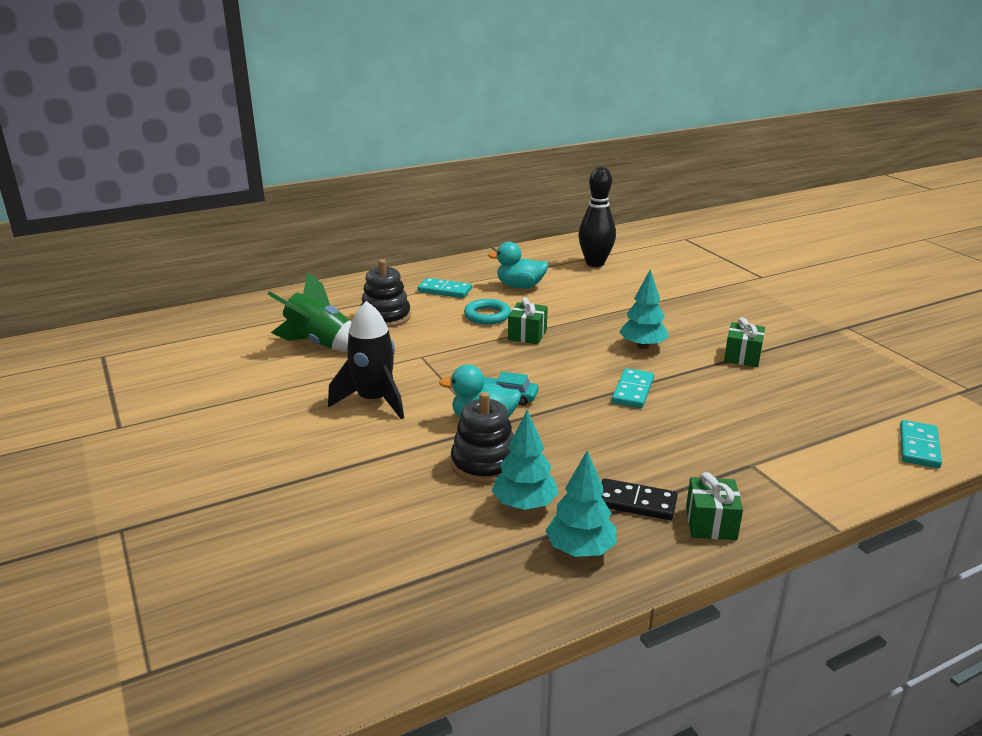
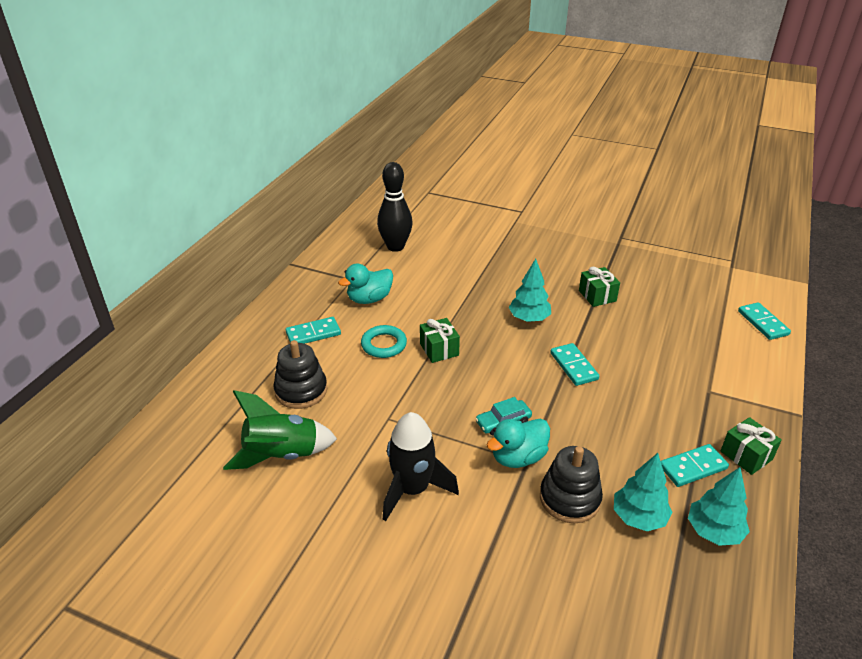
camera: 40 degrees left, 10 degrees up
black domino [601,478,678,520] -> turquoise domino [661,444,729,487]

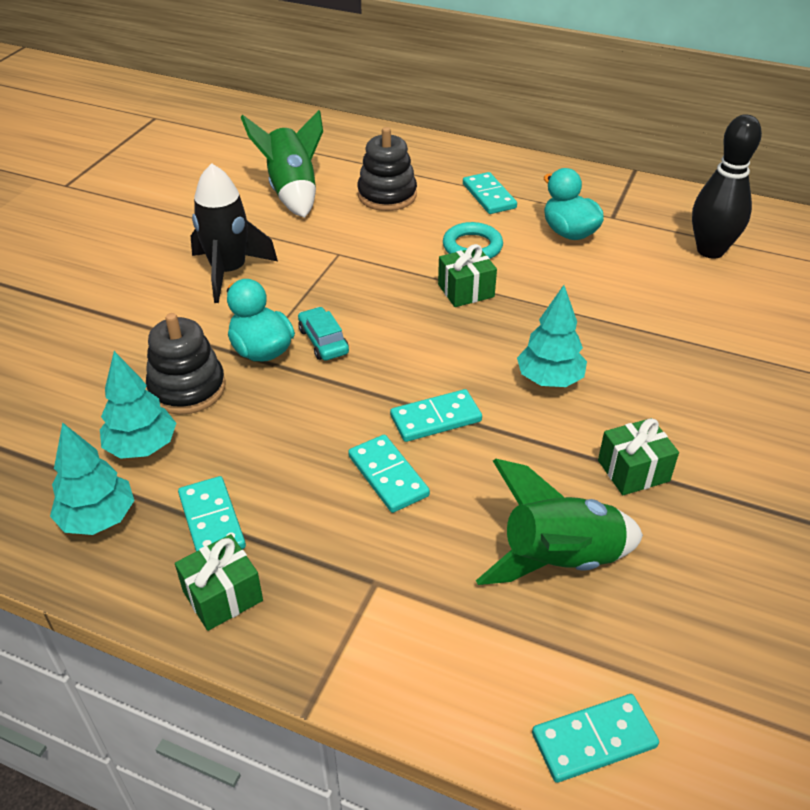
camera: 90 degrees right, 5 degrees up
none -> turquoise domino [348,435,430,513]
none -> green rocket [476,459,643,585]

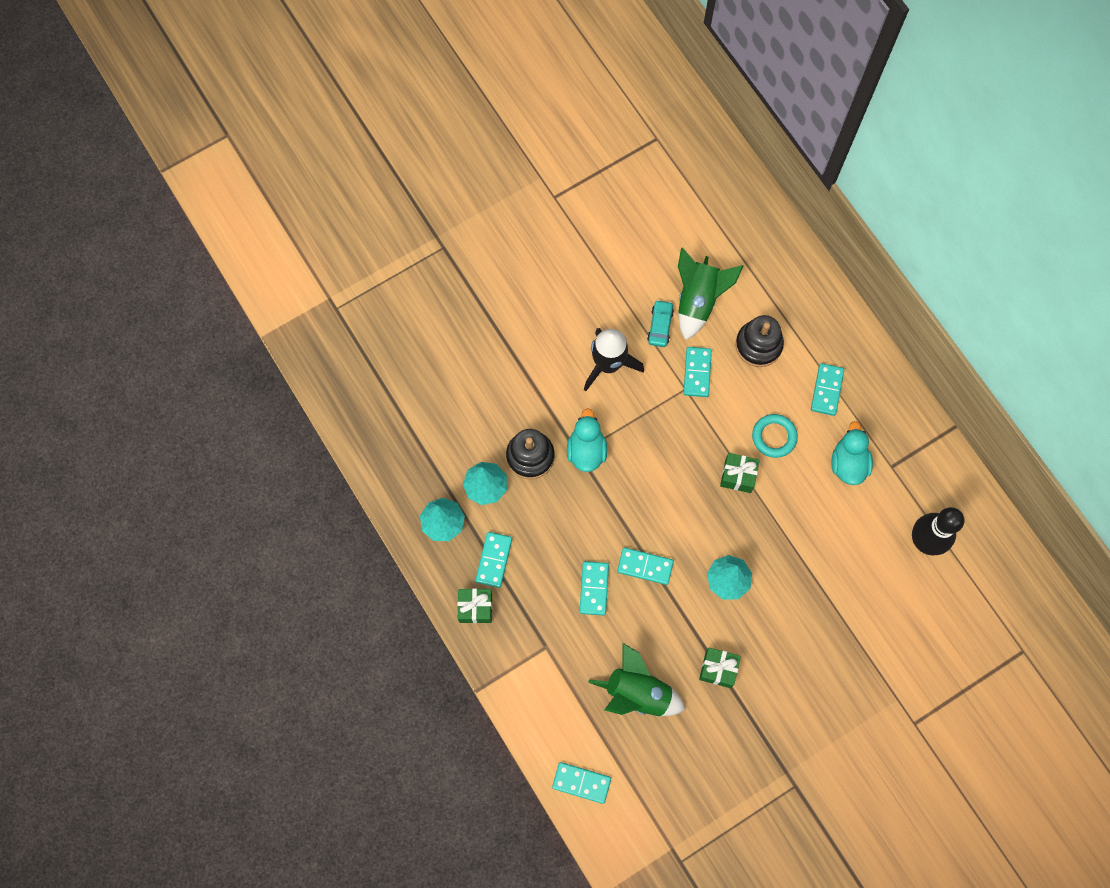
camera: 35 degrees right, 30 degrees up
turquoise car [298,307,349,361] -> turquoise car moved to [647,300,674,347]
none -> turquoise domino [683,347,712,397]

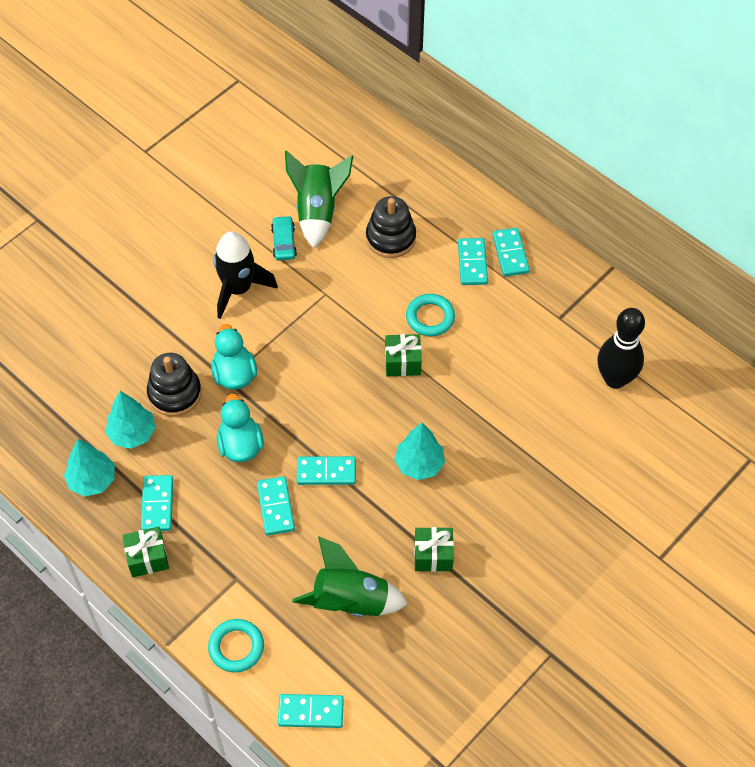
camera: 15 degrees left, 15 degrees down
turquoise domino [683,347,712,397] -> turquoise domino moved to [492,228,530,276]
turquoise duck [831,421,873,485] -> turquoise duck moved to [217,394,264,462]
none -> turquoise ring [208,619,264,673]

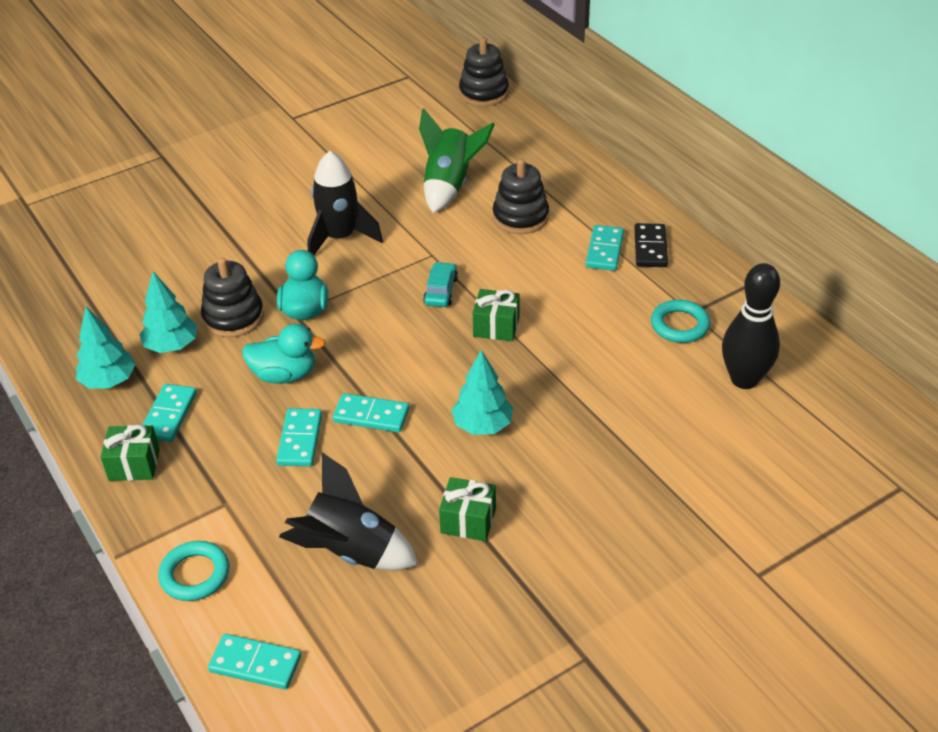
camera: 15 degrees right, 15 degrees down
turquoise duck [217,394,264,462] -> turquoise duck turned 90 degrees clockwise [242,324,326,384]
turquoise car [271,216,297,260] -> turquoise car moved to [423,262,458,307]
green rocket [292,536,408,617] -> black rocket [279,452,419,571]
turquoise ring [406,294,455,336] -> turquoise ring moved to [651,300,710,343]
turquoise domino [492,228,530,276] -> black domino [634,223,668,267]
none -> black stacking toy [459,38,509,106]

